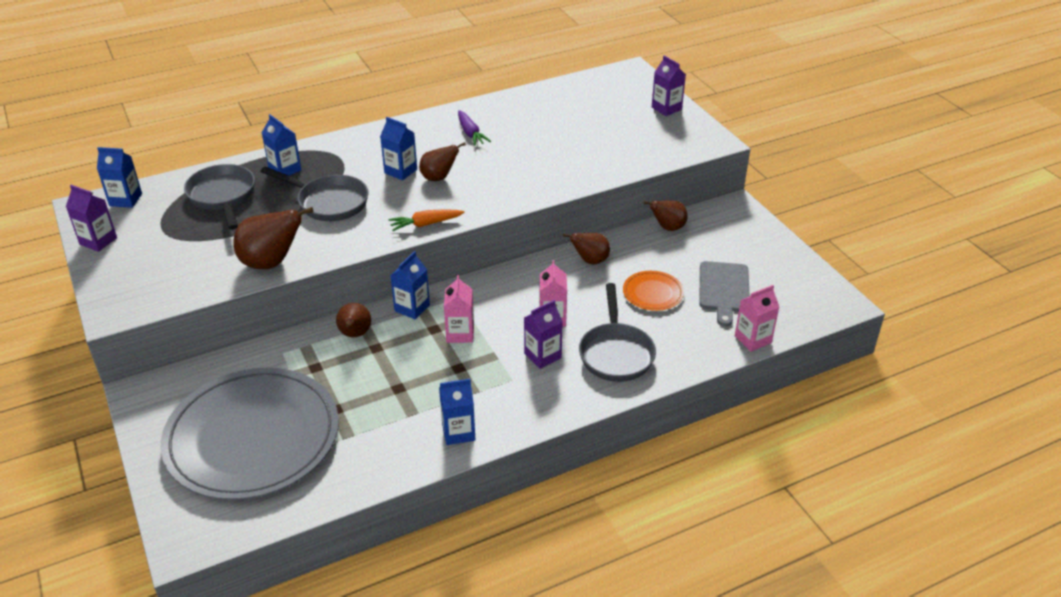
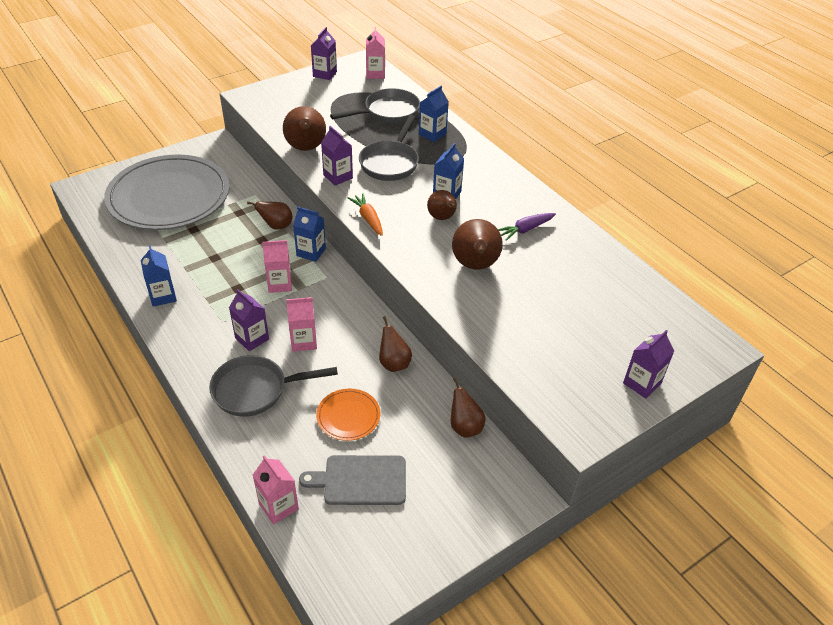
camera: 80 degrees right, 5 degrees up
blue carton [97,147,142,208] -> pink carton [366,27,385,79]
none -> purple carton [321,126,353,186]
none -> brown pear [452,219,503,270]

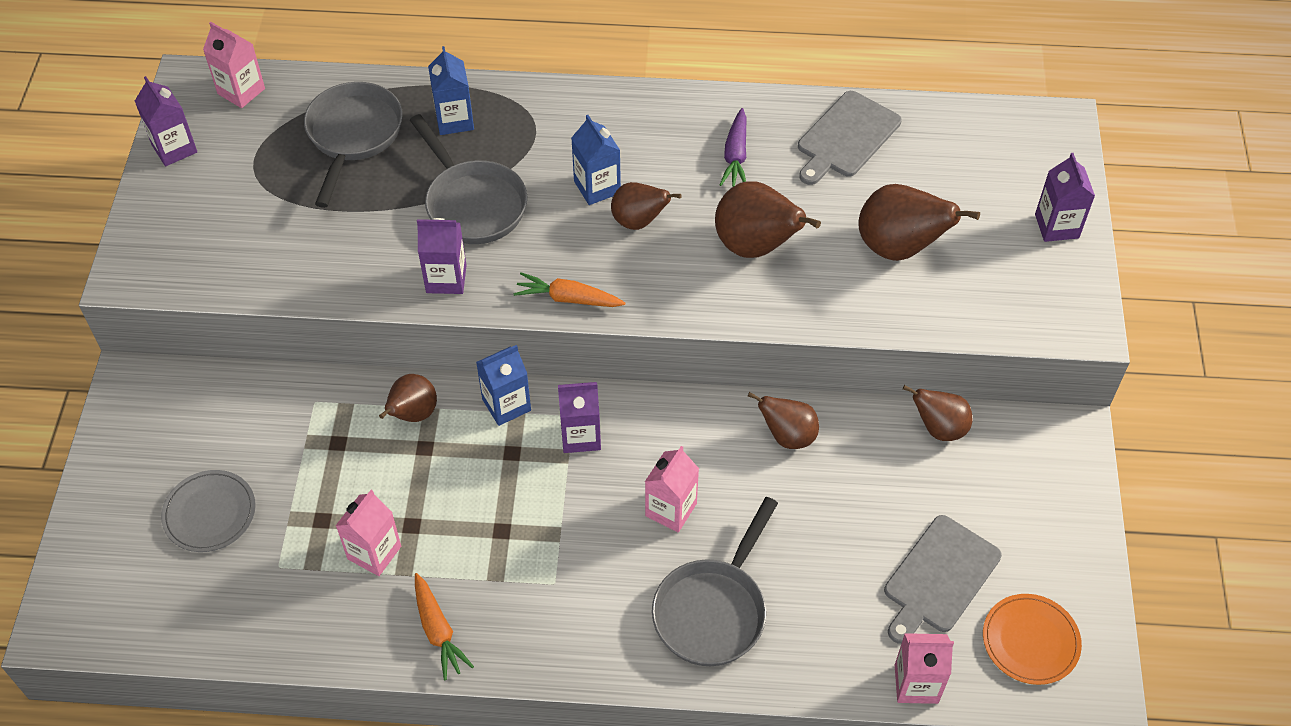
camera: 50 degrees left, 10 degrees up
grey plate [104,155,230,230] -> grey plate [161,470,256,552], size x0.41
blue carton [141,246,177,307] -> orange carrot [415,573,474,680]
purple carton [229,289,269,351] -> purple carton moved to [558,382,601,453]
pink carton [262,240,292,293] -> pink carton moved to [336,490,401,576]
brown pear [283,106,326,151] -> brown pear moved to [858,184,980,261]
orange plate [316,389,381,441] -> orange plate moved to [983,594,1082,685]
none -> grey cutting board [798,91,902,185]

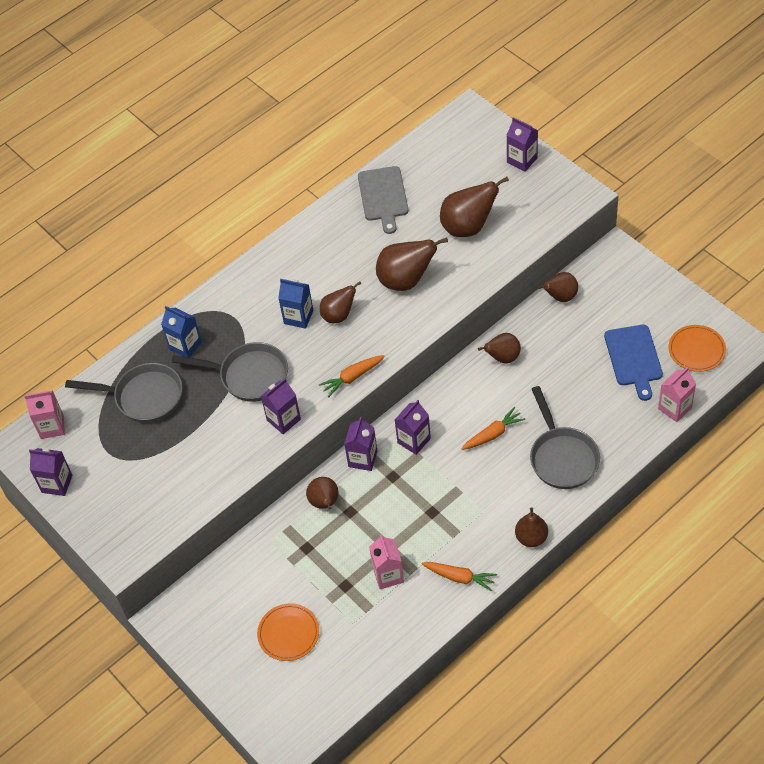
camera: 40 degrees left, 0 degrees up
grey plate [161,470,256,552] -> orange plate [257,603,319,661]
grey pan [304,82,403,208] -> grey pan turned 135 degrees clockwise [65,363,183,423]
blue carton [476,345,531,426] -> purple carton [344,417,377,471]
pink carton [645,446,699,532] -> orange carrot [461,407,526,450]
purple carrot [720,108,746,187] -> none
grey cutting board [884,515,1002,644] -> blue cutting board [604,325,663,401]
none -> brown pear [515,507,548,547]

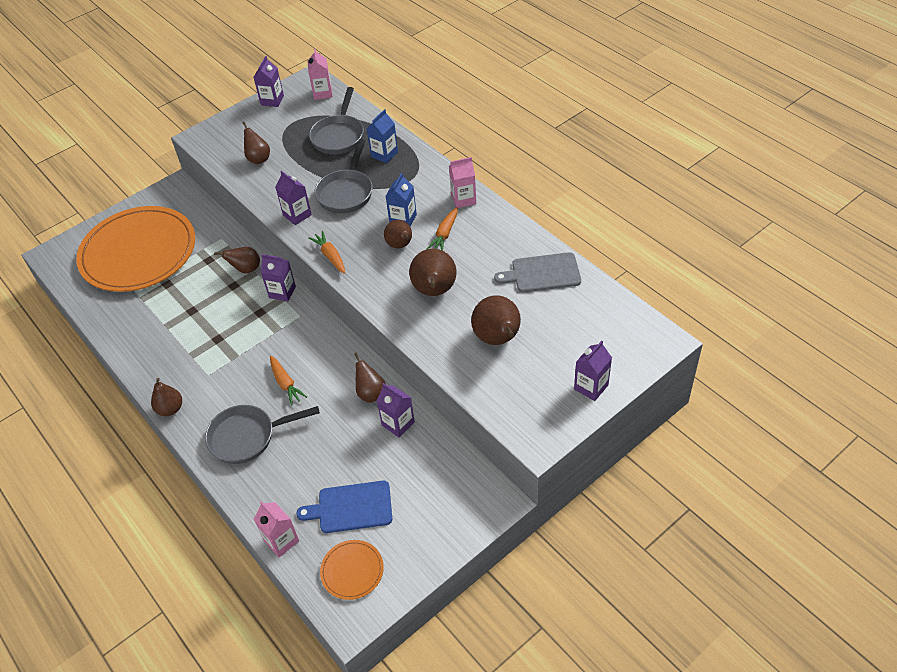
camera: 90 degrees right, 5 degrees down
orange plate [257,603,319,661] -> orange plate [76,206,195,292], size x2.45
pink carton [369,535,404,589] -> pink carton moved to [449,157,476,208]
purple carton [395,400,431,455] -> purple carton moved to [377,383,415,437]
orange carrot [422,562,497,591] -> orange carrot moved to [427,207,458,251]
brown pear [538,272,578,302] -> brown pear moved to [243,122,270,164]

